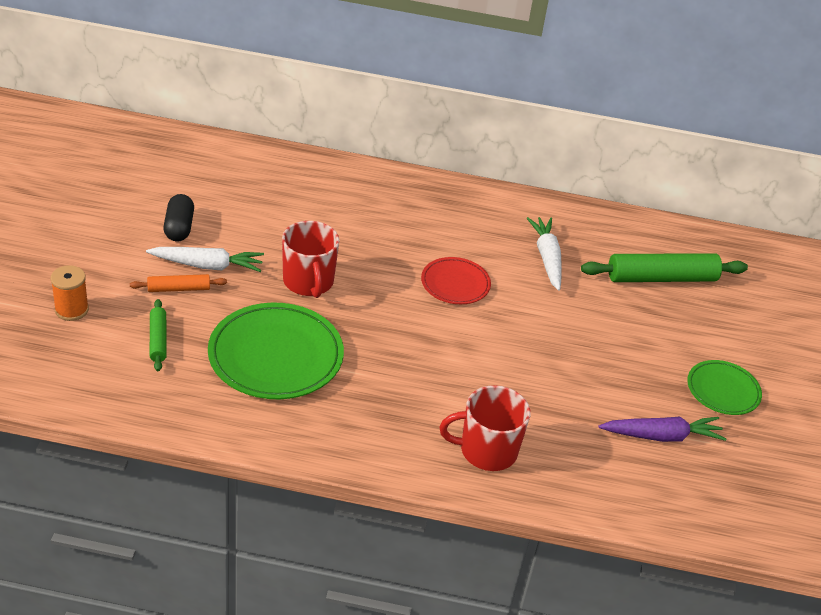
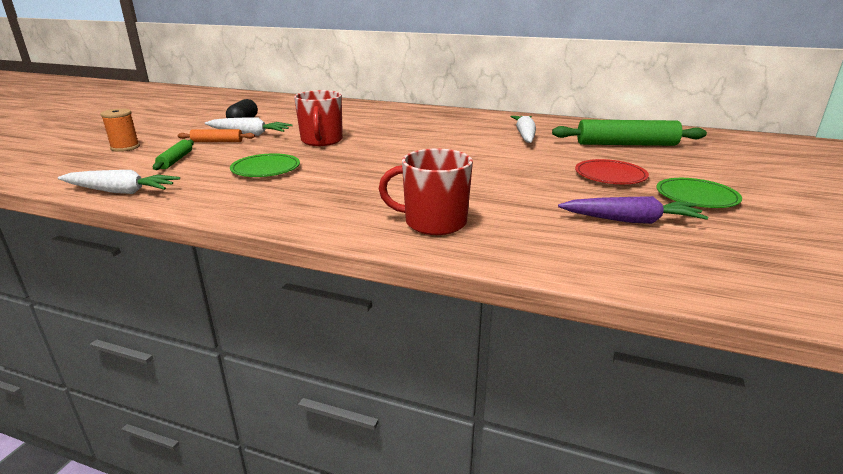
camera: 15 degrees right, 15 degrees down
green plate [208,302,344,399] -> green plate [230,153,300,177], size x0.57
red plate [421,257,491,304] -> red plate moved to [575,159,649,184]
none -> white carrot [58,170,180,194]

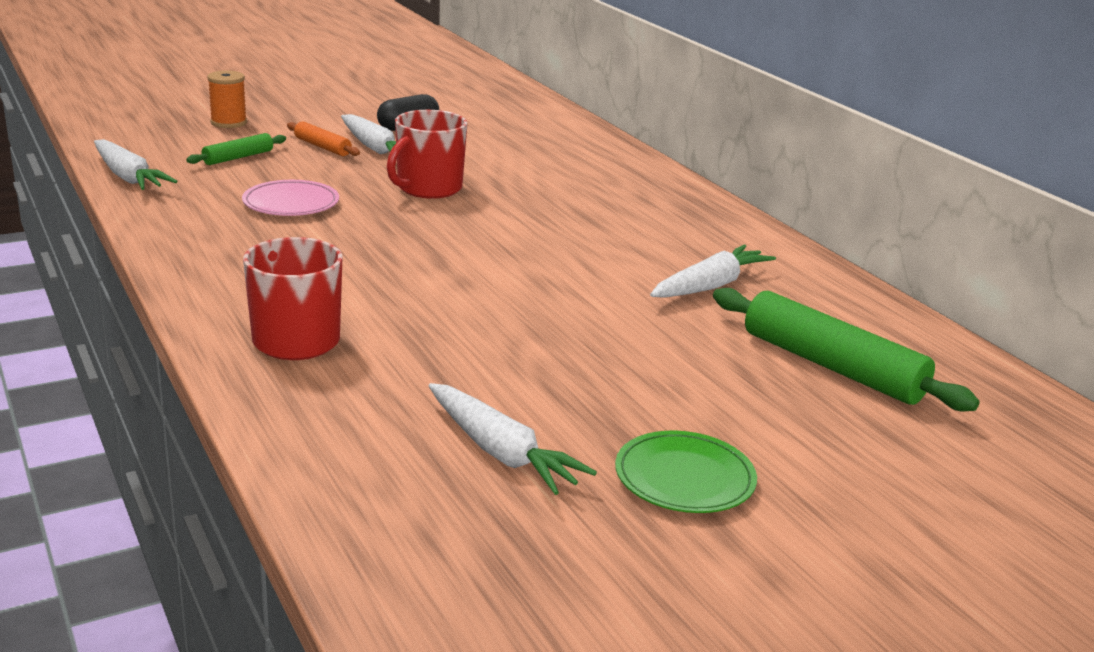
camera: 40 degrees right, 0 degrees up
green plate [230,153,300,177] -> pink plate [242,180,339,216]
purple carrot [558,196,708,224] -> white carrot [429,383,597,495]
red plate [575,159,649,184] -> none

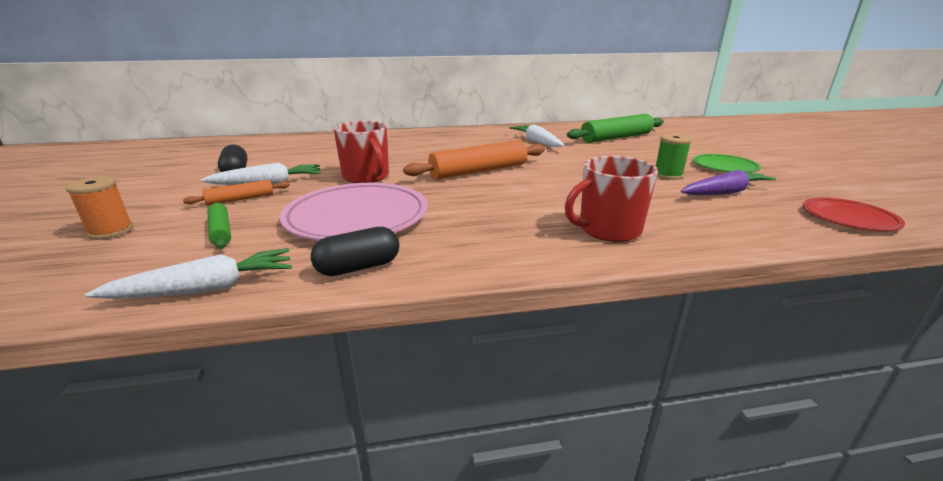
camera: 70 degrees left, 0 degrees up
pink plate [242,180,339,216] -> pink plate [280,183,428,241], size x1.76
white carrot [429,383,597,495] -> purple carrot [681,170,776,195]
none -> black capsule [311,227,400,276]
none -> orange rolling pin [403,140,545,180]
none -> green spool [656,134,692,180]
none -> red plate [803,197,905,231]

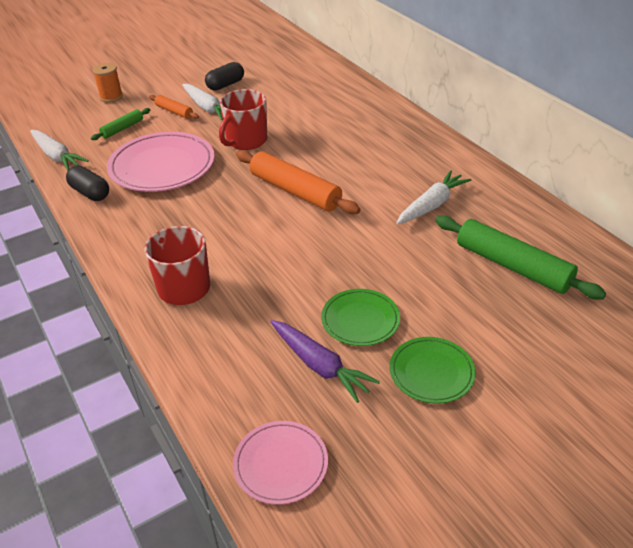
camera: 70 degrees right, 15 degrees up
green spool [656,134,692,180] -> green plate [321,289,400,346]
red plate [803,197,905,231] -> pink plate [233,421,328,505]

